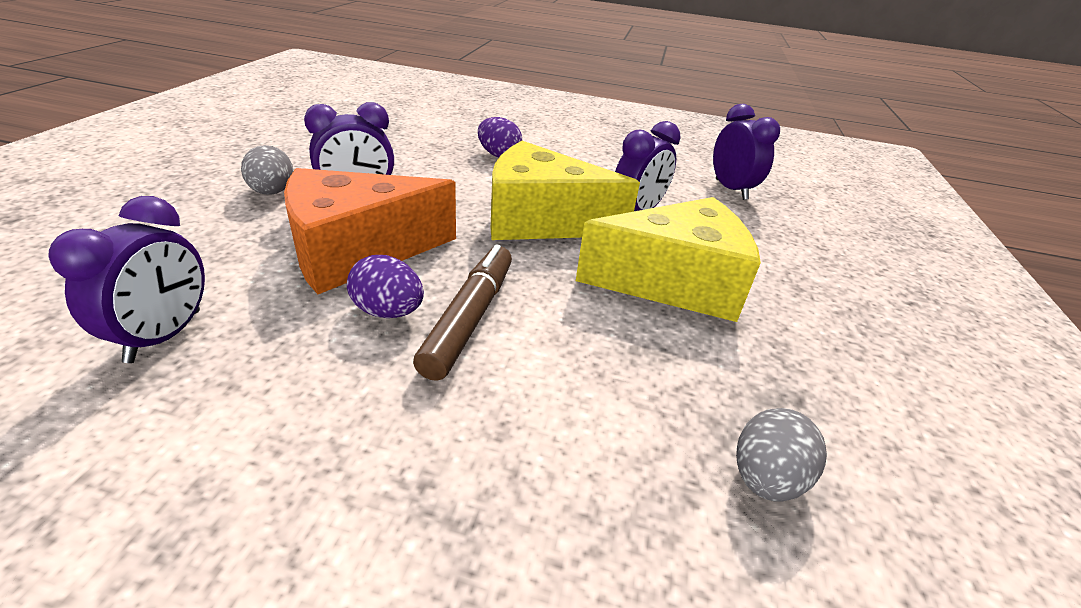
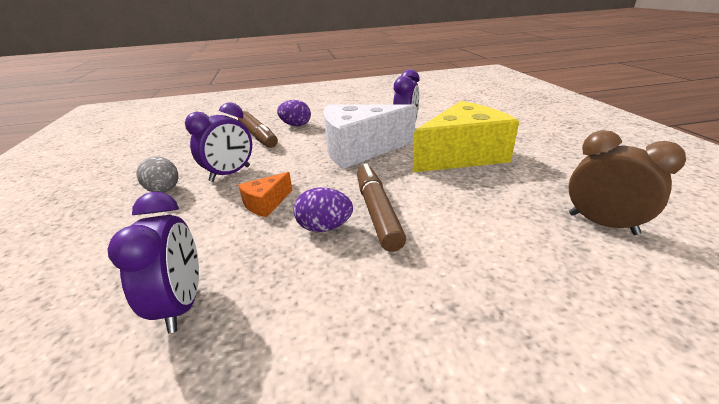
camera: 20 degrees left, 5 degrees down
orange cheese [284,168,456,294] -> orange cheese [238,172,292,217], size x0.45
yellow cheese [491,141,640,240] -> white cheese [324,104,416,169]
purple clock [713,104,780,200] -> none
grey egg [736,408,827,502] -> brown clock [568,130,686,235]
none -> brown marker [238,111,278,148]

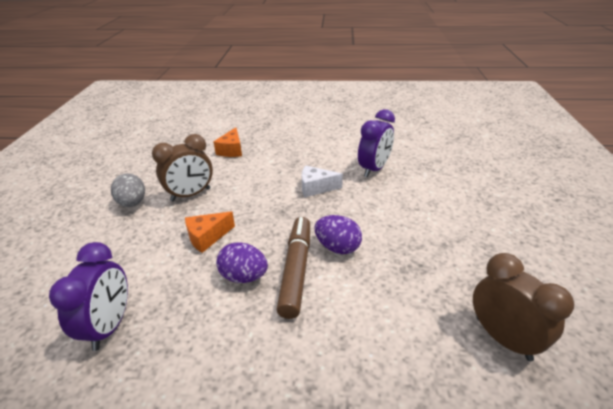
camera: 15 degrees right, 5 degrees up
purple clock [185,102,252,182] -> brown clock [152,134,213,201]
brown marker [238,111,278,148] -> orange cheese [214,127,242,157]
purple egg [277,100,311,126] -> purple egg moved to [315,215,362,254]
white cheese [324,104,416,169] -> white cheese [302,165,343,197], size x0.45
yellow cheese [413,101,519,172] -> none

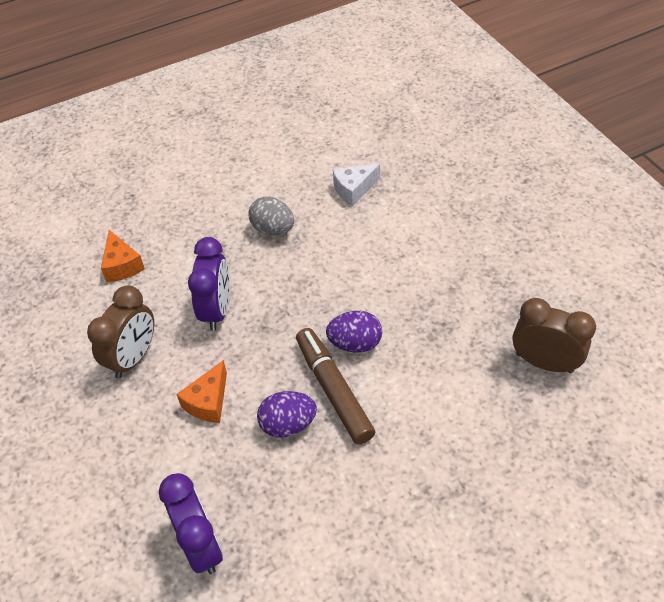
camera: 30 degrees left, 15 degrees up
grey egg [111,173,145,207] -> grey egg moved to [248,197,294,235]
white cheese [302,165,343,197] -> white cheese moved to [333,163,380,206]
purple clock [358,109,395,177] -> purple clock moved to [188,237,230,331]

